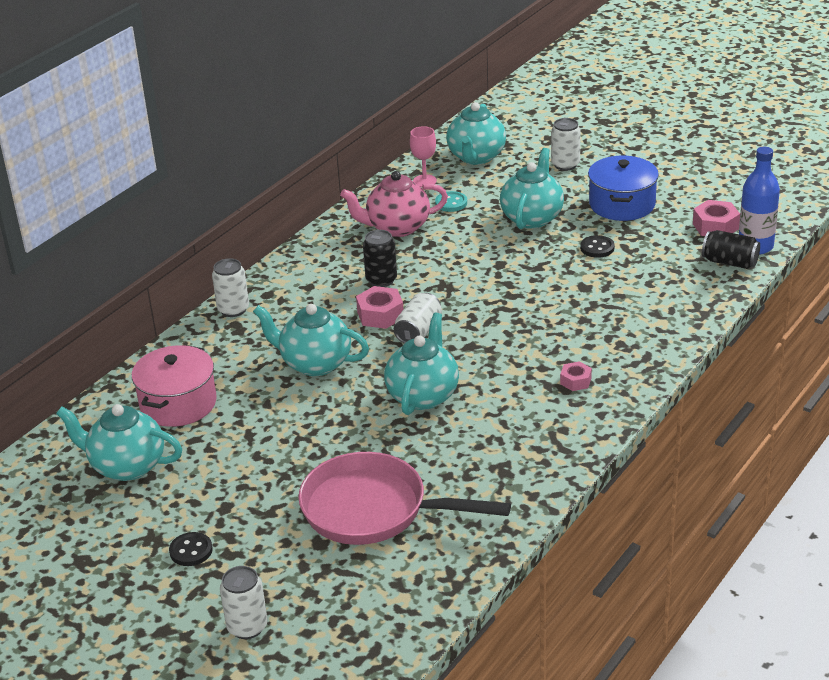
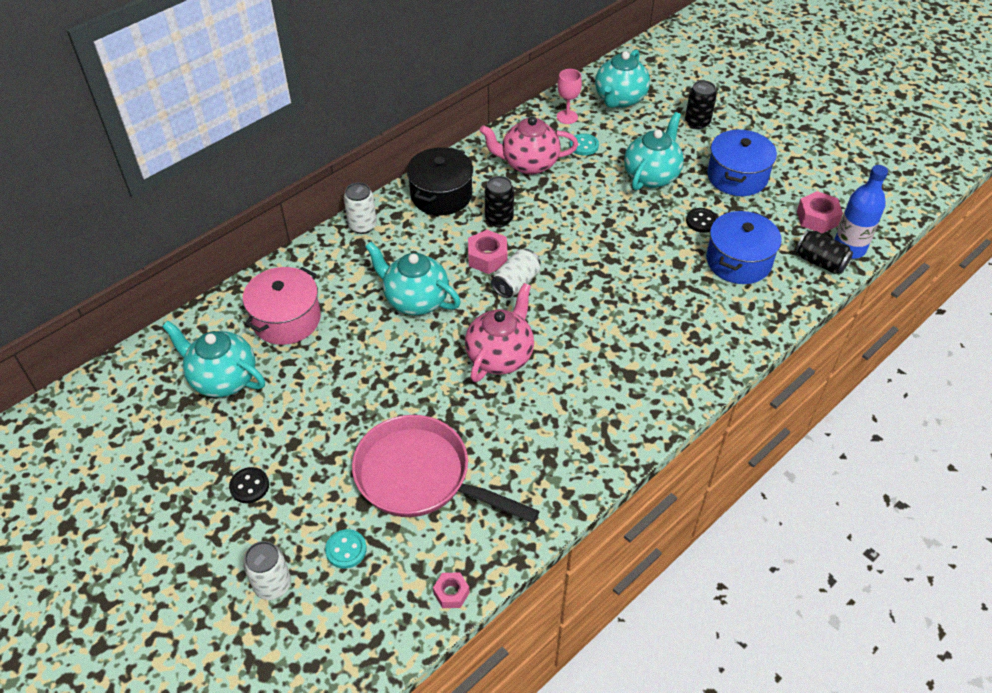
camera: 10 degrees right, 15 degrees up
turquoise teapot [384,313,459,415] -> pink teapot [465,283,534,382]
white can [551,118,581,171] -> black can [685,80,717,129]
pink nut [560,361,592,391] -> pink nut moved to [433,572,470,608]
none -> turquoise button [325,529,367,569]
none -> black pot [407,147,473,216]
none -> blue pot [706,211,782,284]

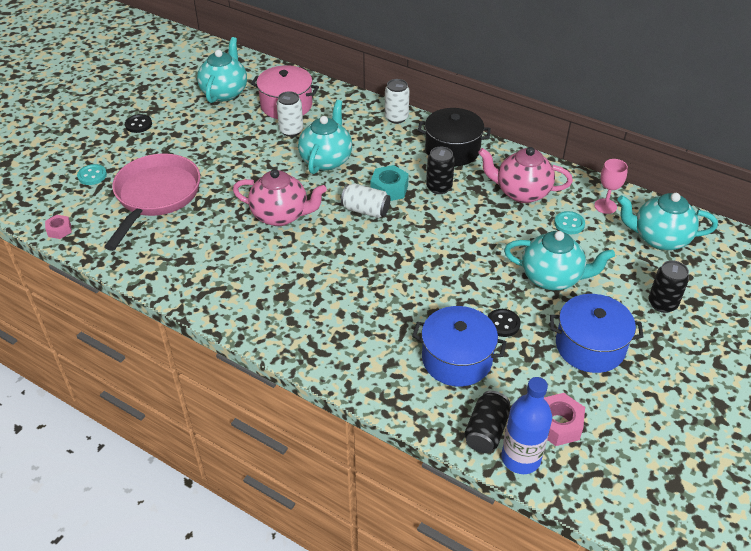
camera: 75 degrees right, 5 degrees down
white can [243,541,291,600] -> white can moved to [277,91,303,137]
pink nut [468,230,508,274] -> turquoise nut [371,165,409,201]
pink teapot [480,116,578,175] -> pink teapot turned 60 degrees counterclockwise [478,147,573,203]

